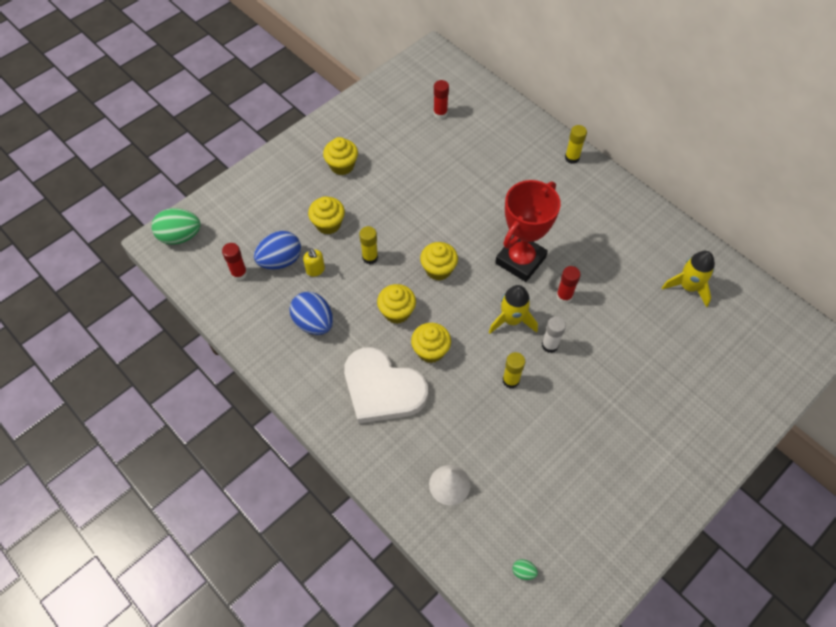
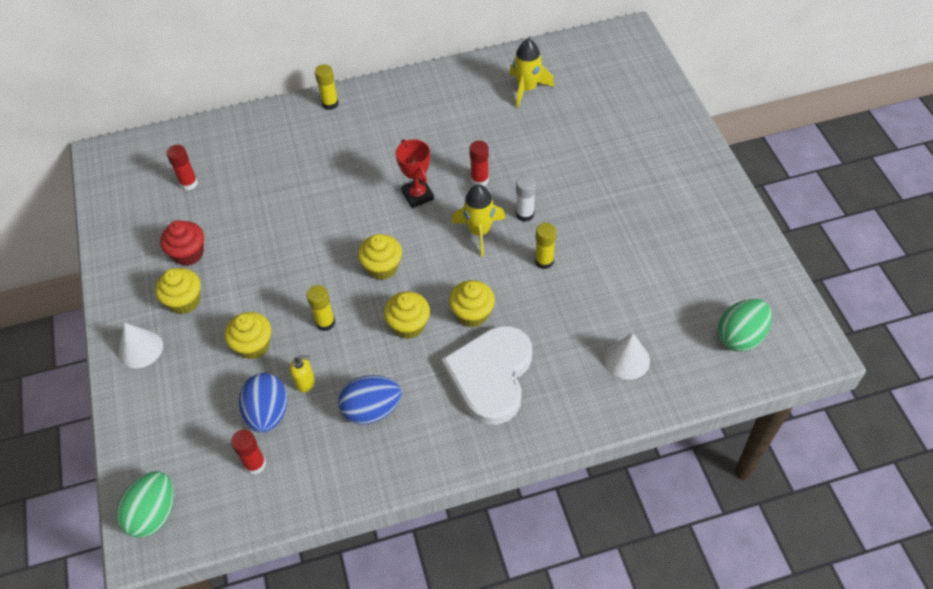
camera: 60 degrees left, 5 degrees down
white heart [344,347,428,424] -> white heart turned 135 degrees clockwise [442,326,532,425]
red trophy [495,180,560,282] -> red trophy [396,139,434,208], size x0.59
green egg [512,559,538,580] -> green egg [717,299,772,352], size x2.30
none -> white cone [119,322,163,368]
none -> red cupcake [160,220,204,266]

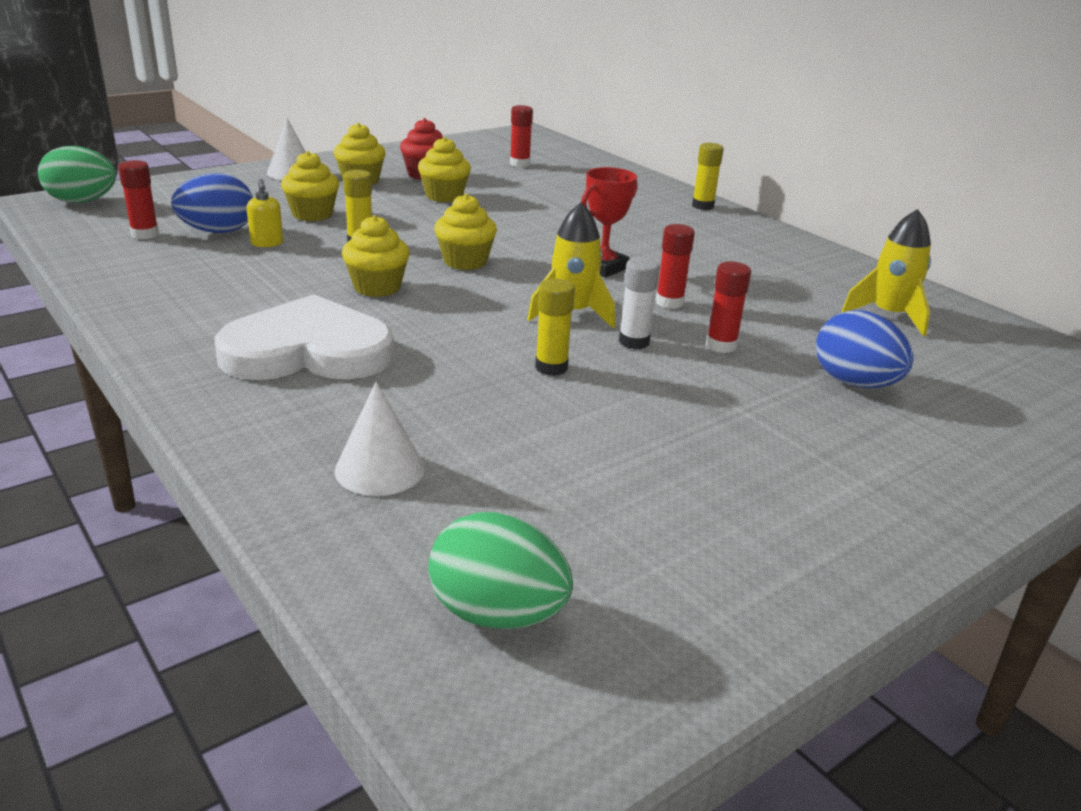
camera: 65 degrees right, 25 degrees down
blue egg [338,375,402,425] -> blue egg moved to [816,310,913,388]
yellow cupcake [449,280,495,327] -> yellow cupcake moved to [418,137,471,202]
none -> red glue stick [706,261,751,353]

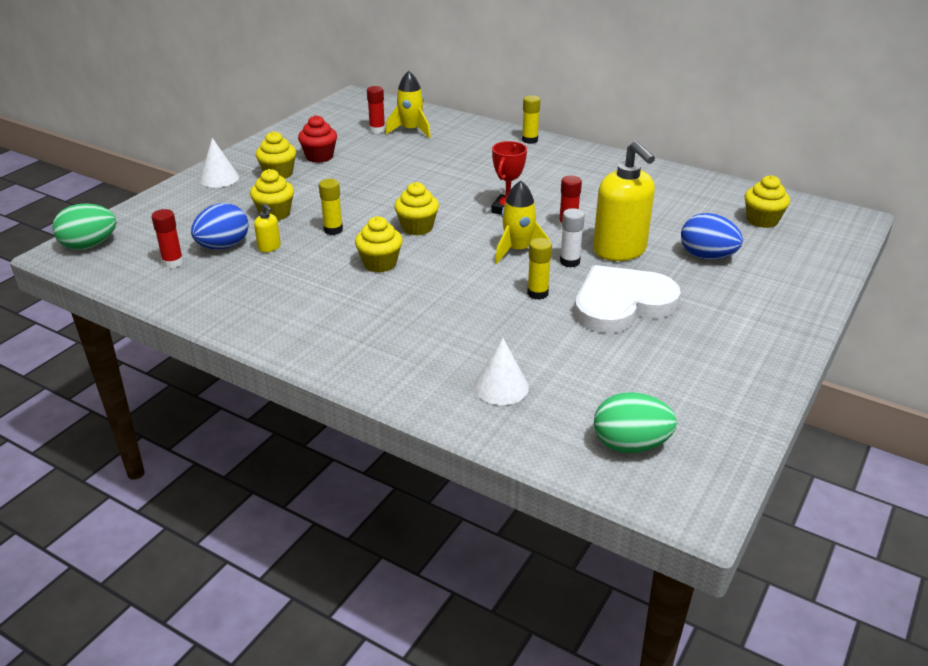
camera: 20 degrees left, 5 degrees up
white heart [215,294,394,380] -> white heart moved to [575,265,681,333]
yellow cupcake [418,137,471,202] -> yellow cupcake moved to [745,175,790,228]
red glue stick [706,261,751,353] -> yellow soap dispenser [593,141,655,261]
yellow rocket [841,209,931,336] -> yellow rocket moved to [385,71,431,138]

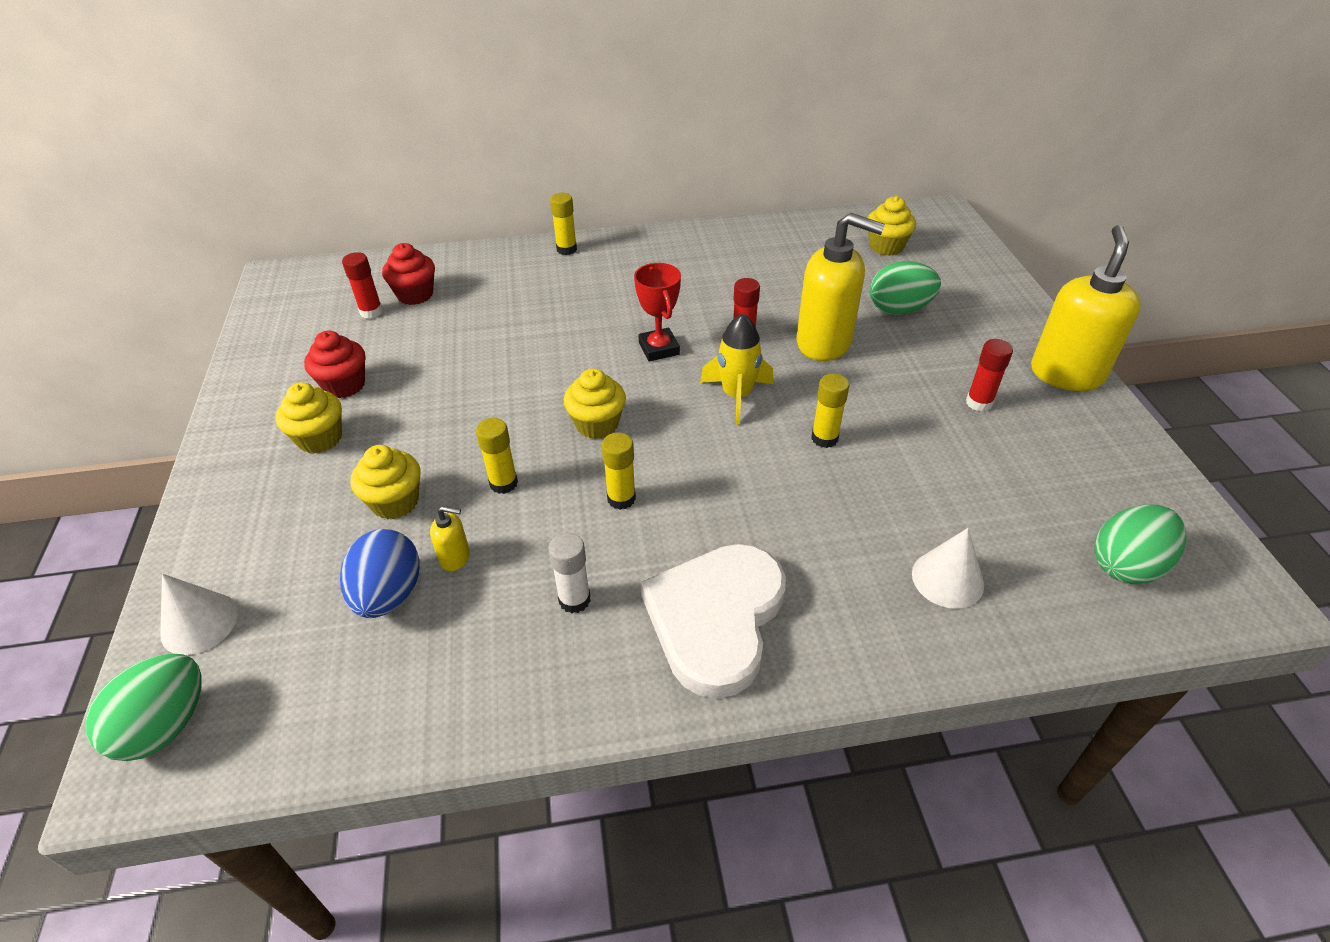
camera: 40 degrees left, 10 degrees up
red glue stick [152,209,184,268] -> red glue stick moved to [966,339,1013,412]
white cone [199,138,239,188] -> white cone moved to [160,574,238,655]
yellow cupcake [355,216,403,273] -> yellow glue stick [602,433,636,510]
yellow rocket [385,71,431,138] -> red cupcake [382,243,435,305]
white glue stick [560,208,585,268] -> white glue stick moved to [548,532,591,613]
white heart [575,265,681,333] -> white heart moved to [640,544,786,699]
blue egg [681,213,743,259] -> green egg [870,261,941,315]
none -> yellow soap dispenser [1031,225,1141,391]

